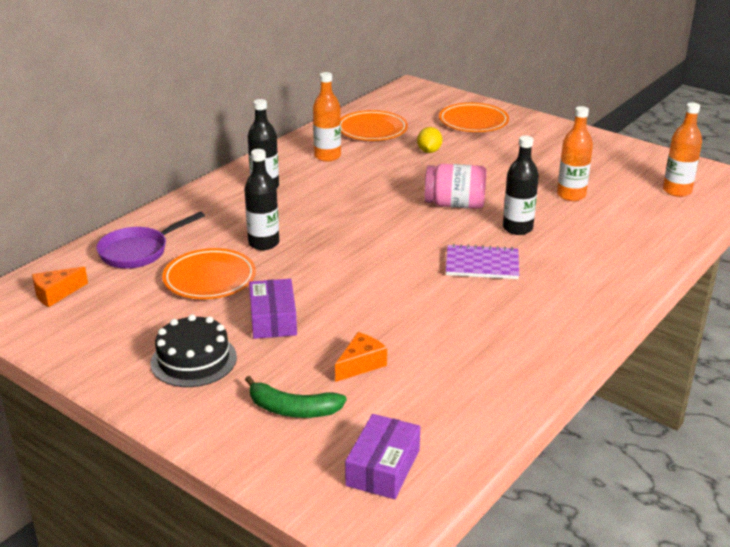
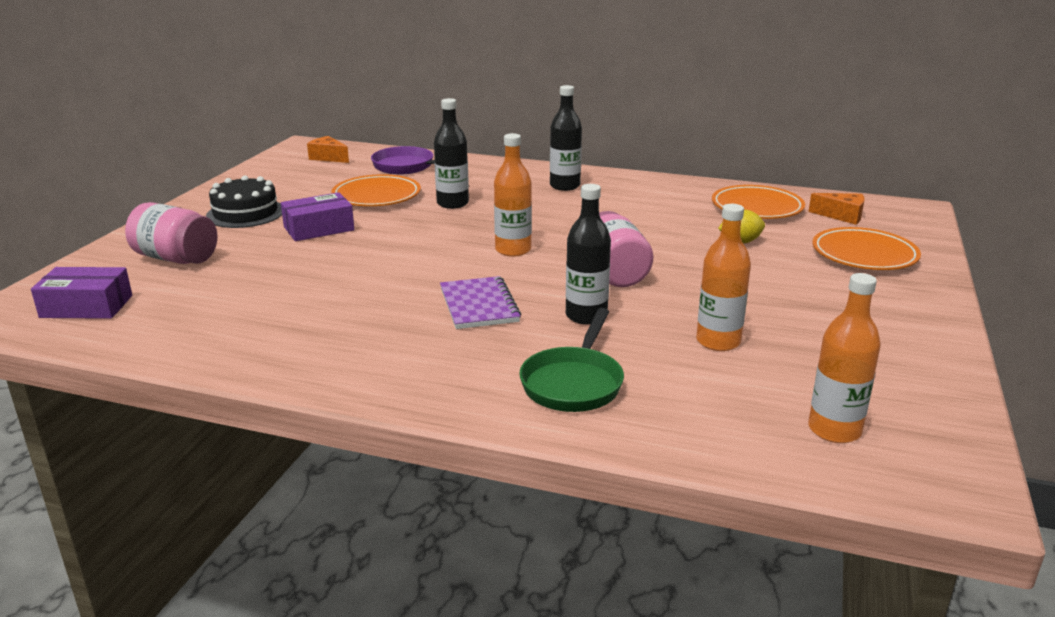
camera: 70 degrees right, 5 degrees down
green banana [245,376,347,418] -> pink jar [125,202,217,264]
orange bottle [313,72,341,162] -> orange bottle moved to [494,133,532,257]
orange cheese [335,332,387,382] -> orange cheese moved to [809,193,865,225]
none -> green pan [519,308,624,412]

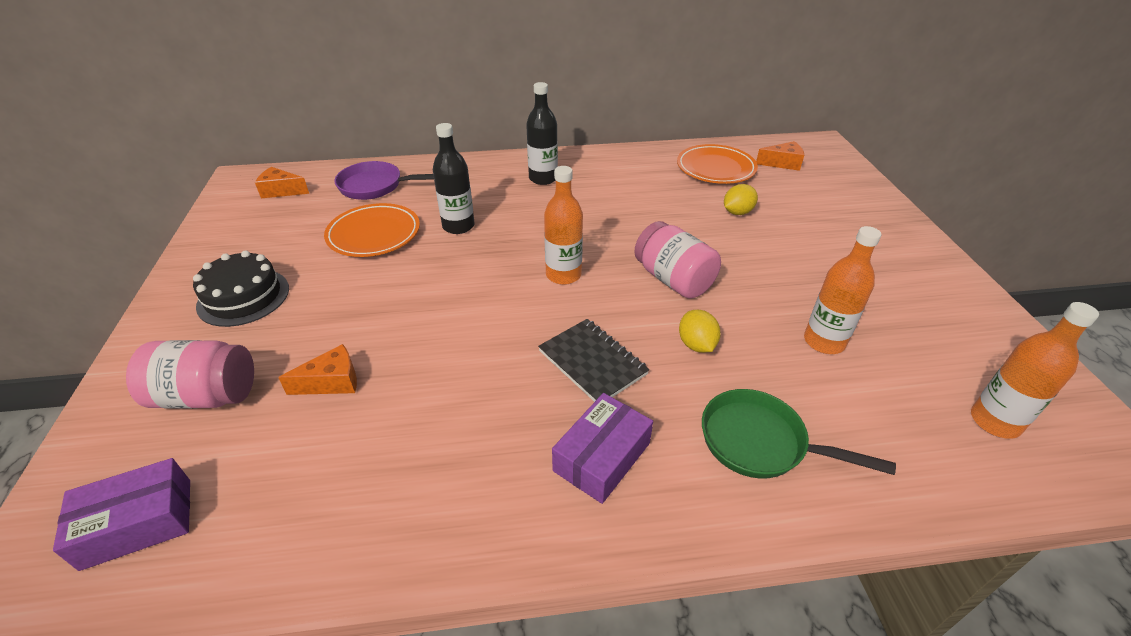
camera: 25 degrees left, 15 degrees up
purple box [281,192,354,241] -> purple box moved to [552,393,653,504]
purple notebook [440,276,521,329] -> black notebook [538,319,650,402]
green pan [519,308,624,412] -> green pan turned 120 degrees clockwise [702,389,896,479]
black bottle [566,184,611,324] -> yellow lemon [679,310,721,353]
orange plate [812,227,921,270] -> none
none -> orange cheese [278,344,357,395]

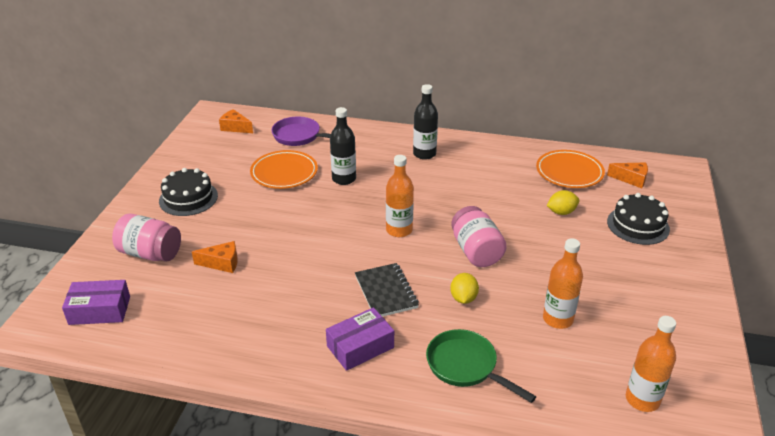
camera: 20 degrees right, 5 degrees down
none -> black cake [607,193,670,245]

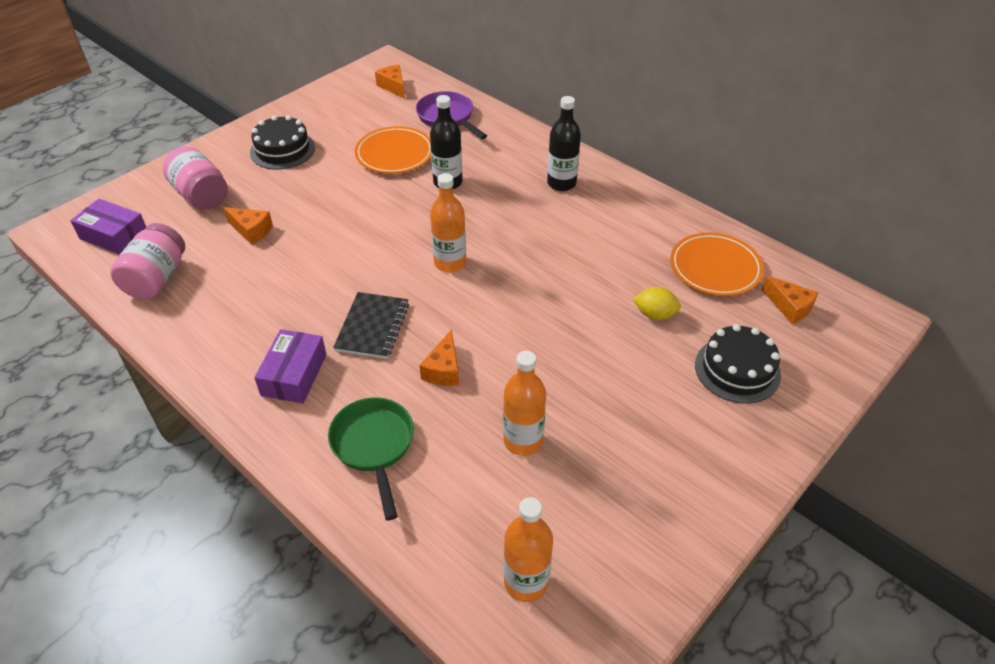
camera: 30 degrees right, 10 degrees up
purple box [326,307,394,371] -> purple box turned 75 degrees counterclockwise [254,329,327,403]
yellow lemon [450,273,479,304] -> orange cheese [420,329,459,386]
pink jar [451,206,507,267] -> pink jar moved to [110,223,185,299]

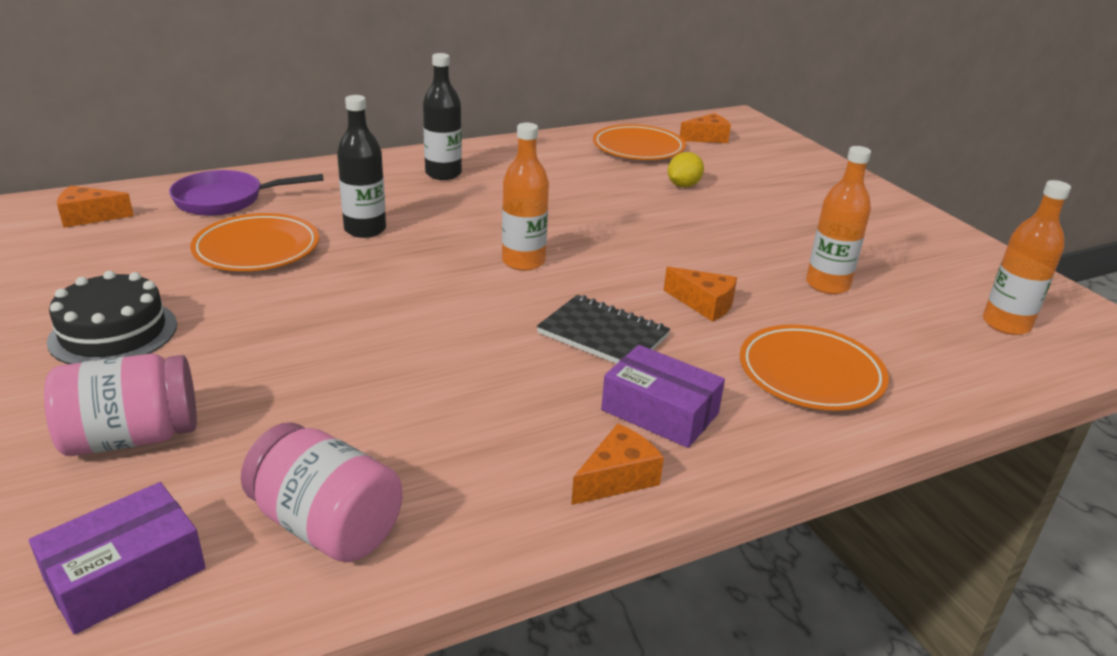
camera: 70 degrees left, 15 degrees down
orange cheese [223,207,273,245] -> orange cheese moved to [571,423,664,505]
green pan [328,397,414,520] -> orange plate [740,325,889,411]
black cake [695,324,781,404] -> none

